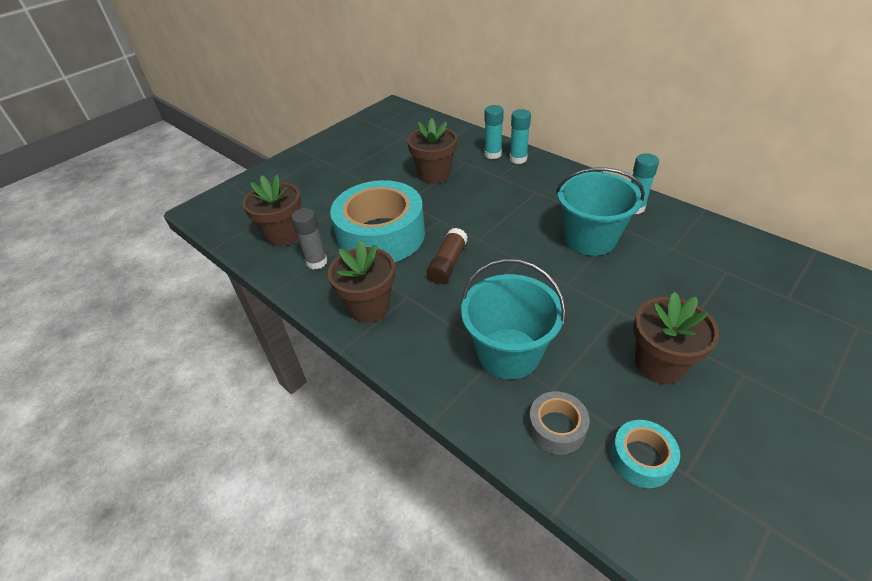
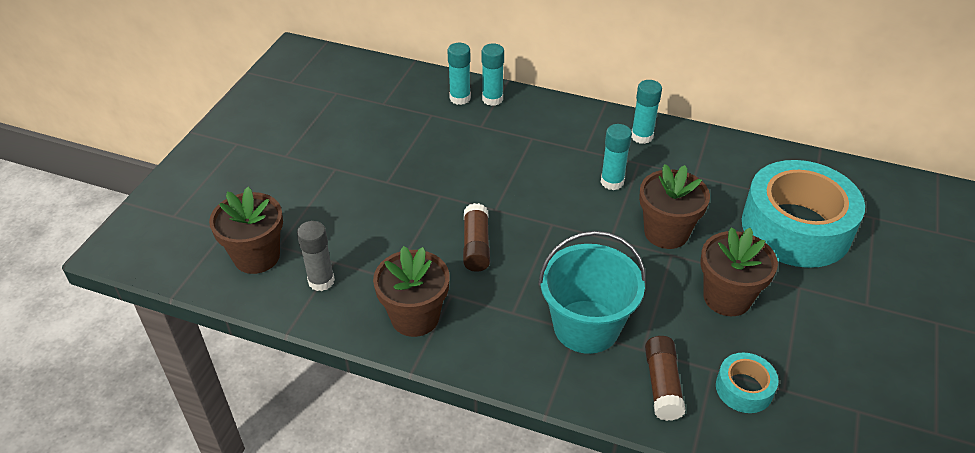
camera: 25 degrees left, 0 degrees up
turquoise tape [330,180,425,262] -> turquoise tape moved to [742,160,865,268]
brown flower pot [407,118,457,184] -> brown flower pot moved to [639,164,710,249]
grey tape [528,391,590,455] -> brown glue stick [645,336,686,421]
turquoise bucket [556,168,645,256] -> turquoise glue stick [601,124,632,190]

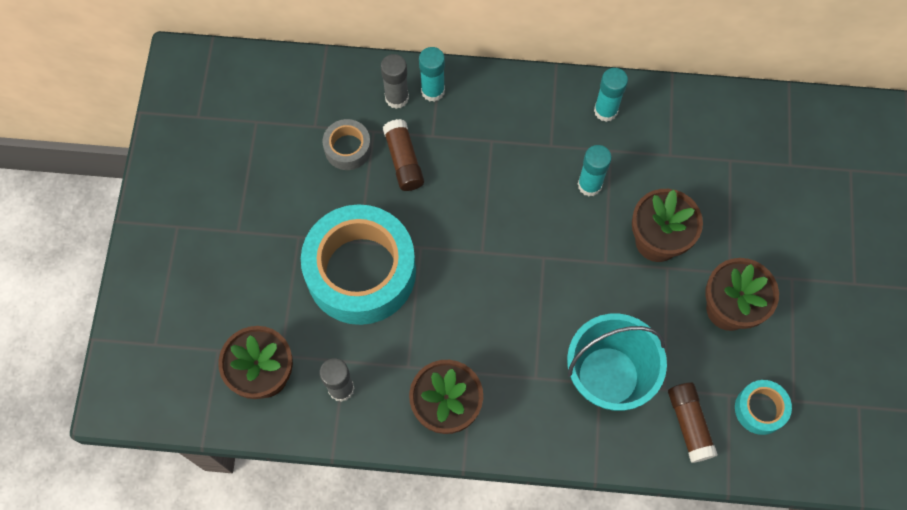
camera: 15 degrees left, 25 degrees up
turquoise glue stick [447,43,471,105] -> grey glue stick [381,54,409,109]
brown glue stick [463,203,490,272] -> brown glue stick moved to [383,119,424,191]
turquoise tape [742,160,865,268] -> turquoise tape moved to [301,204,416,325]
none -> grey tape [322,119,371,170]

